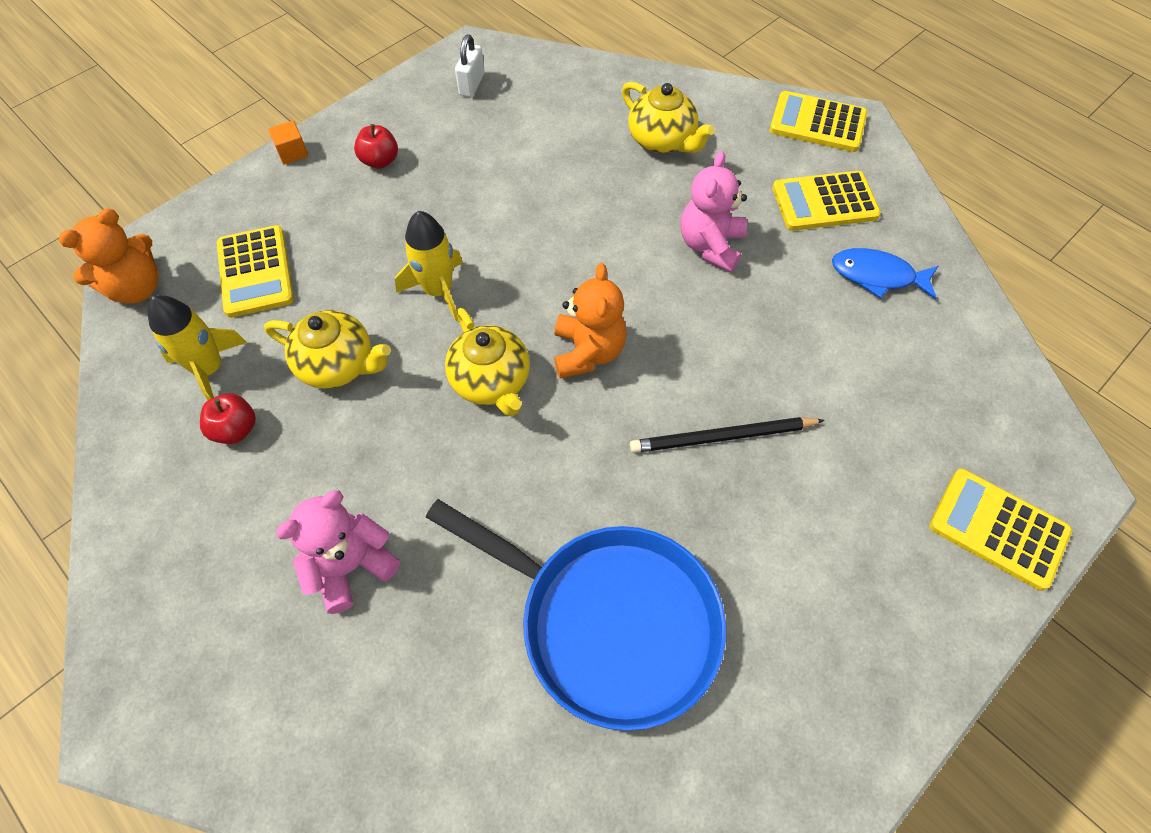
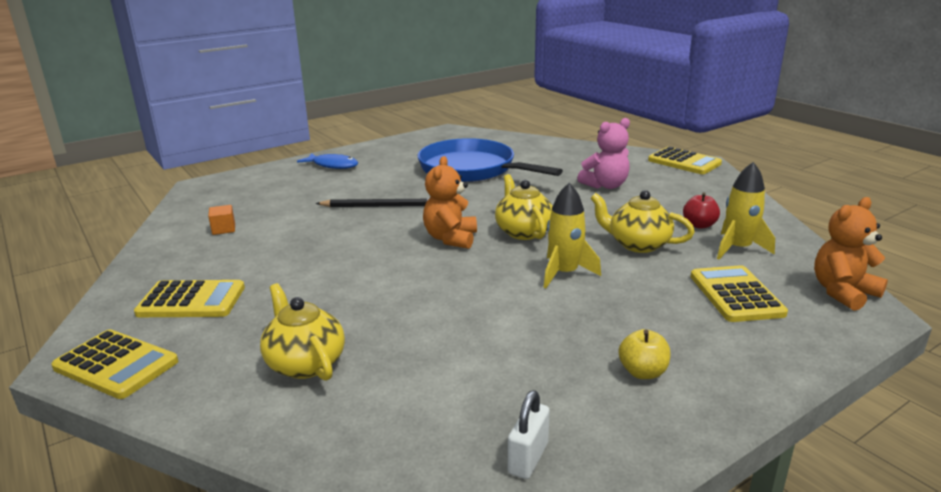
camera: 170 degrees left, 35 degrees down
orange cube [268,121,308,165] -> orange cube moved to [208,205,235,235]
red apple [354,124,398,169] -> yellow apple [619,329,671,379]
pink teddy bear [681,151,747,272] -> none
blue fish [832,248,938,300] -> blue fish moved to [297,153,358,169]
yellow calculator [929,469,1072,591] -> yellow calculator moved to [648,147,722,174]

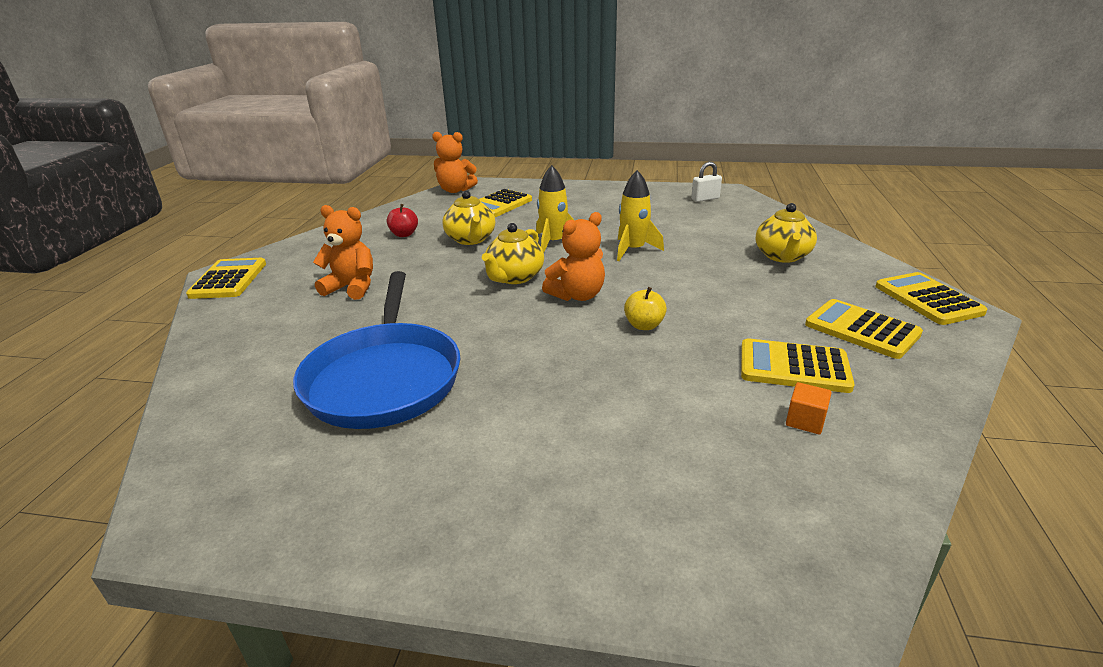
camera: 135 degrees left, 5 degrees up
blue fish [297,153,358,169] -> none
black pencil [315,198,429,207] -> none
pink teddy bear [577,118,630,189] -> orange teddy bear [313,205,373,300]
yellow apple [619,329,671,379] -> yellow apple moved to [624,287,667,330]
yellow rocket [717,162,775,260] -> yellow rocket moved to [617,170,664,261]
none -> yellow calculator [741,338,855,393]

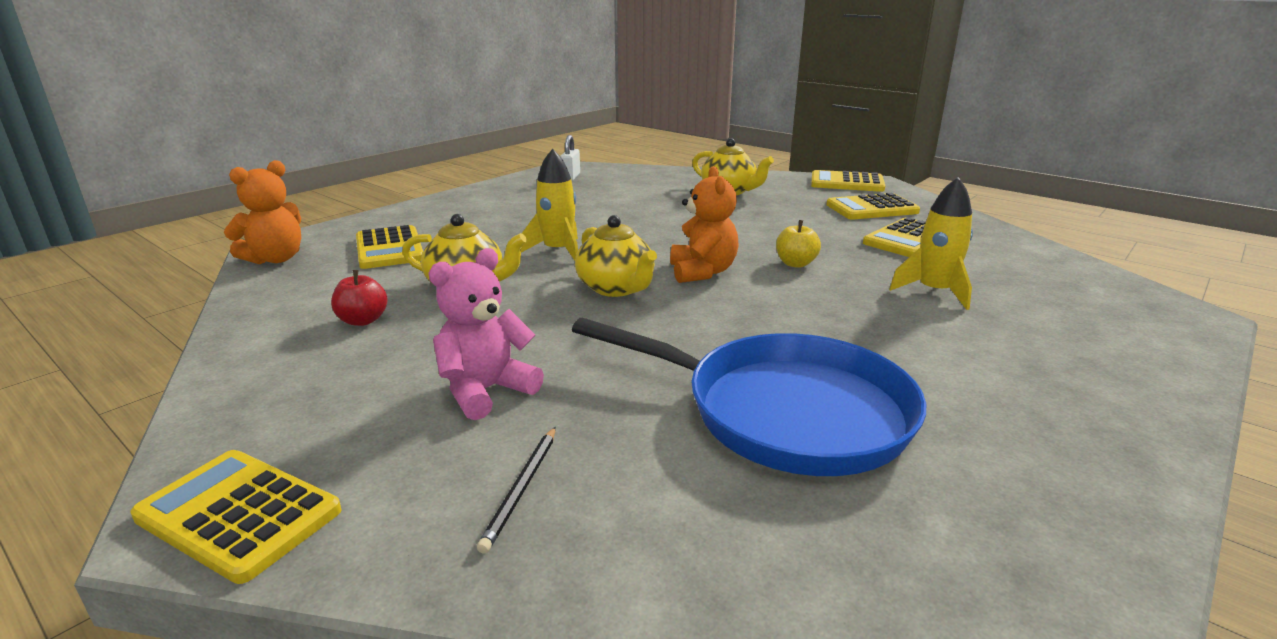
camera: 60 degrees left, 5 degrees down
orange teddy bear [313,205,373,300] -> pink teddy bear [429,248,544,420]
yellow rocket [617,170,664,261] -> yellow rocket moved to [889,177,973,310]
orange cube [786,382,832,434] -> none
none -> black pencil [477,427,556,554]

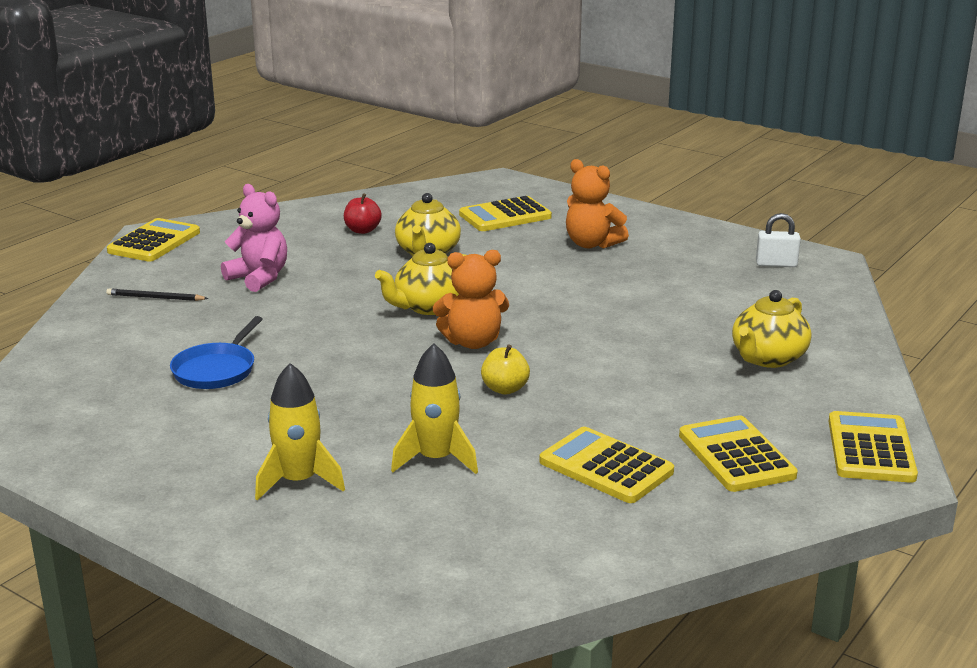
camera: 85 degrees right, 0 degrees up
orange teddy bear [224,160,301,264] -> orange teddy bear moved to [566,159,629,249]
yellow rocket [521,149,578,260] -> yellow rocket moved to [255,363,345,501]
blue pan [572,318,926,476] -> blue pan [170,316,263,389], size x0.52

